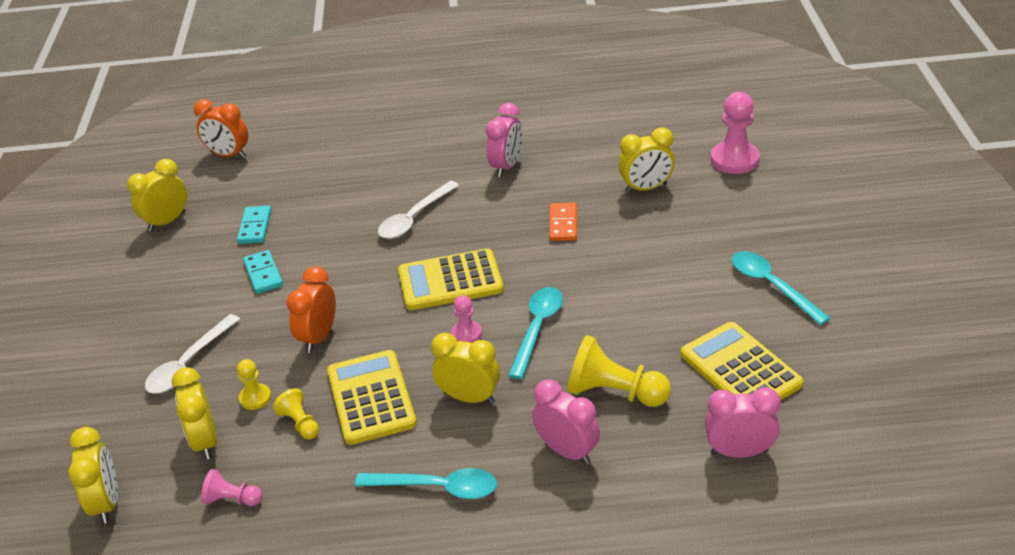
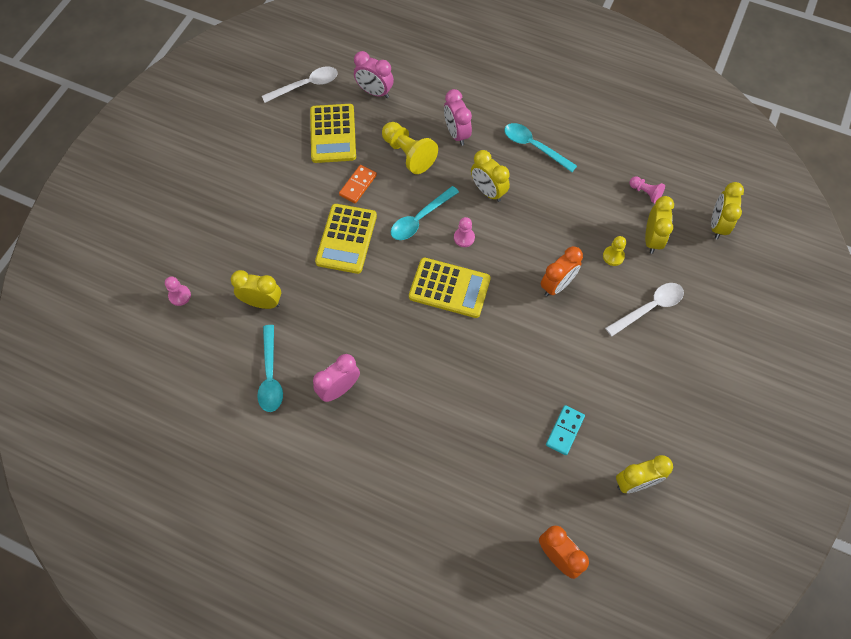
camera: 155 degrees left, 25 degrees up
turquoise domino [243,250,283,294] -> none
yellow pawn [273,388,319,439] -> none
yellow calculator [327,350,417,445] -> yellow calculator moved to [315,204,377,274]
white spoon [378,181,459,239] -> white spoon moved to [262,66,338,103]
orange domino [549,202,577,241] -> orange domino moved to [339,165,377,204]
pink pawn [711,92,760,174] -> pink pawn [165,276,191,306], size x0.54
turquoise spoon [732,251,831,325] -> turquoise spoon moved to [257,325,283,412]

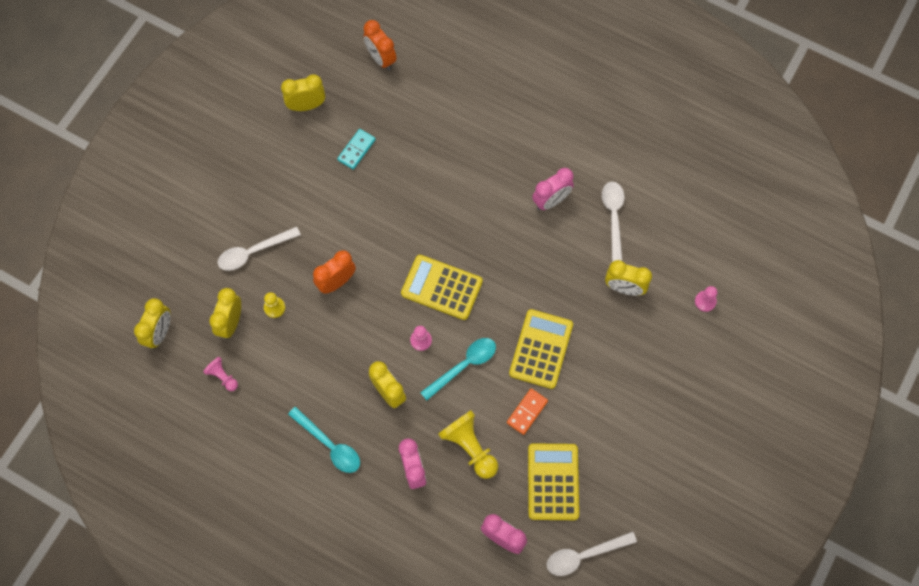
camera: 175 degrees left, 5 degrees up
turquoise spoon [257,325,283,412] -> white spoon [602,182,624,262]

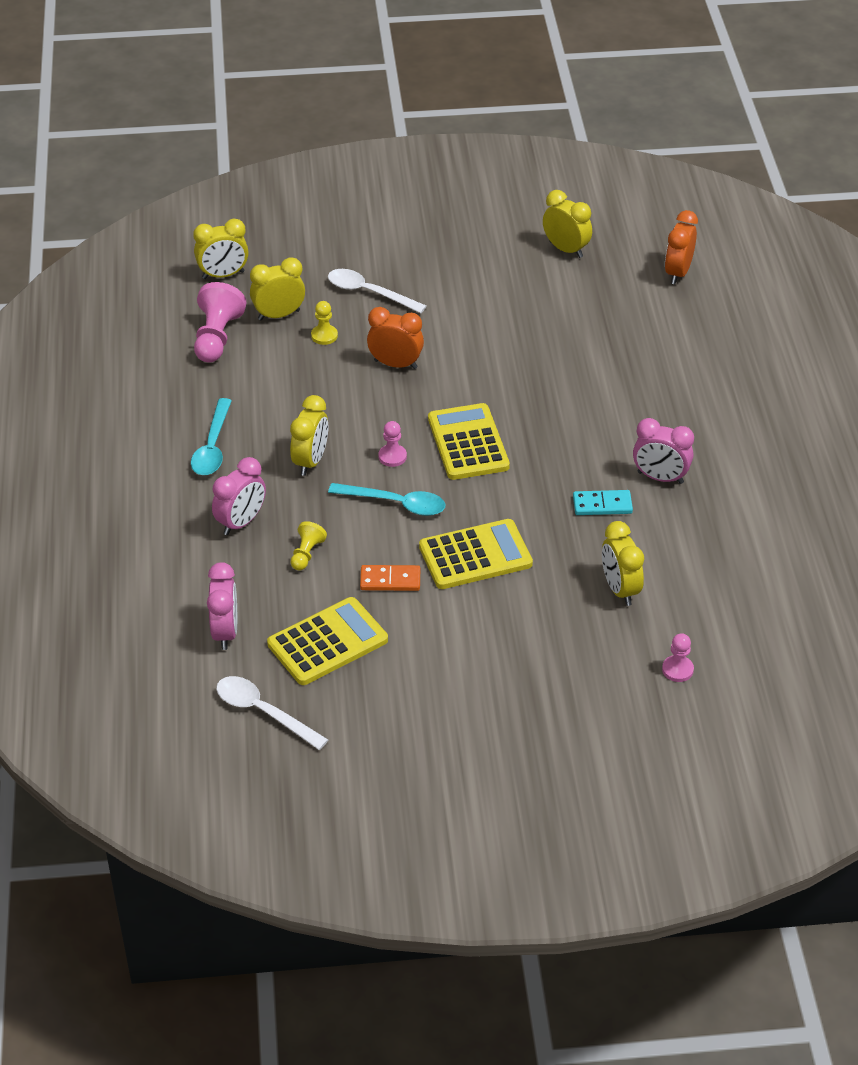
camera: 55 degrees right, 25 degrees down
pink pawn [203,357,238,391] -> pink pawn [194,282,247,363], size x1.84
turquoise domino [337,129,376,170] -> turquoise domino moved to [573,490,633,515]
yellow pawn [438,410,498,479] -> yellow pawn [291,521,327,570], size x0.54
white spoon [602,182,624,262] -> none

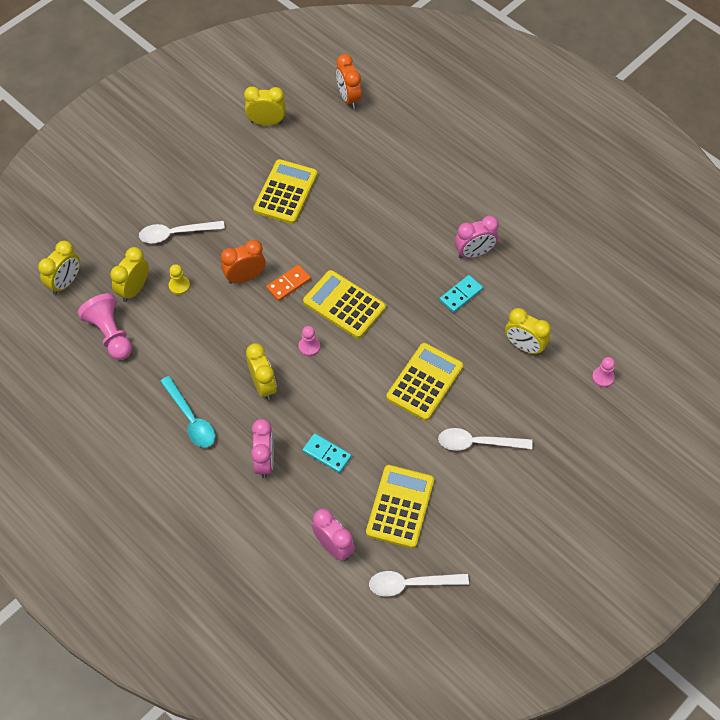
camera: 40 degrees left, 15 degrees up
yellow pawn [291,521,327,570] -> turquoise domino [303,433,351,473]
turquoise spoon [328,483,445,516] -> none
orange domino [360,565,420,591] -> orange domino moved to [266,265,311,301]
none -> yellow calculator [253,159,318,224]
none -> white spoon [438,428,533,451]

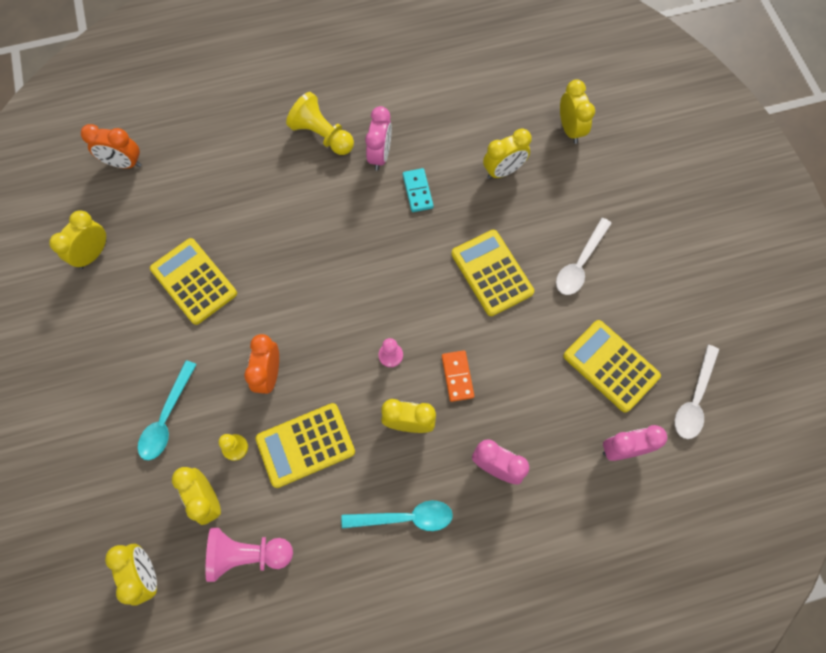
camera: 60 degrees left, 10 degrees up
white spoon [139,221,225,243] -> turquoise spoon [138,360,197,460]
orange domino [266,265,311,301] -> orange domino moved to [442,350,474,402]
yellow calculator [303,270,386,339] -> yellow calculator moved to [255,403,355,488]
turquoise domino [303,433,351,473] -> none
pink pawn [592,357,615,387] -> yellow clock [560,79,595,144]
none -> yellow pawn [286,92,354,155]

